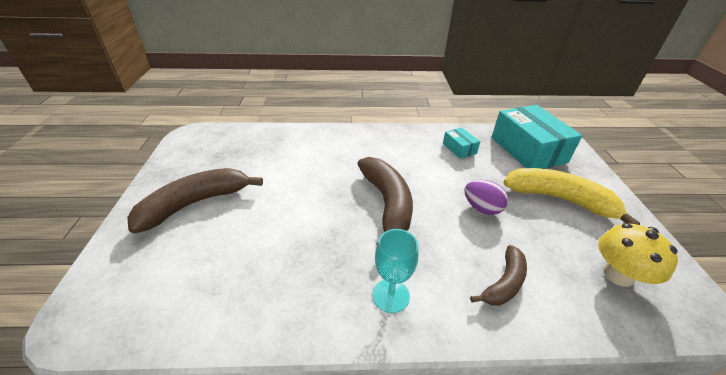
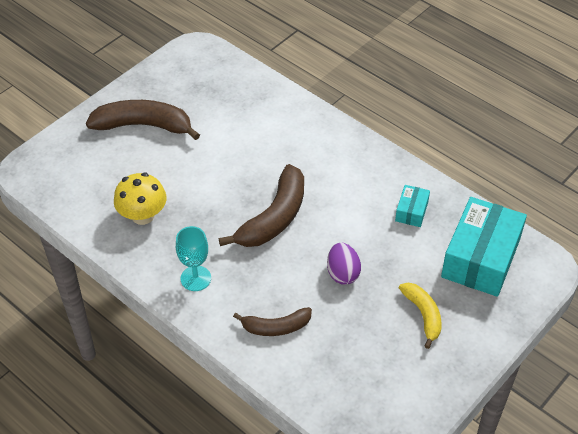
camera: 45 degrees right, 10 degrees up
yellow banana [503,168,640,225] -> yellow banana [399,283,442,349], size x0.59
yellow mushroom [598,223,678,287] -> yellow mushroom moved to [114,173,167,225]

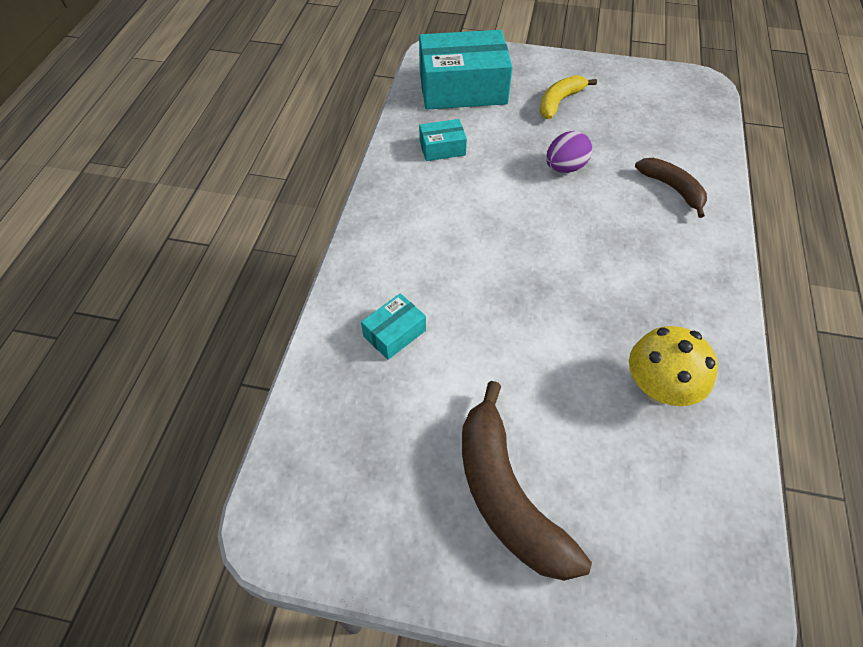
camera: 120 degrees left, 5 degrees up
turquoise goblet [176,226,211,291] -> none
brown banana [219,164,304,247] -> none
none -> turquoise box [361,293,426,360]

